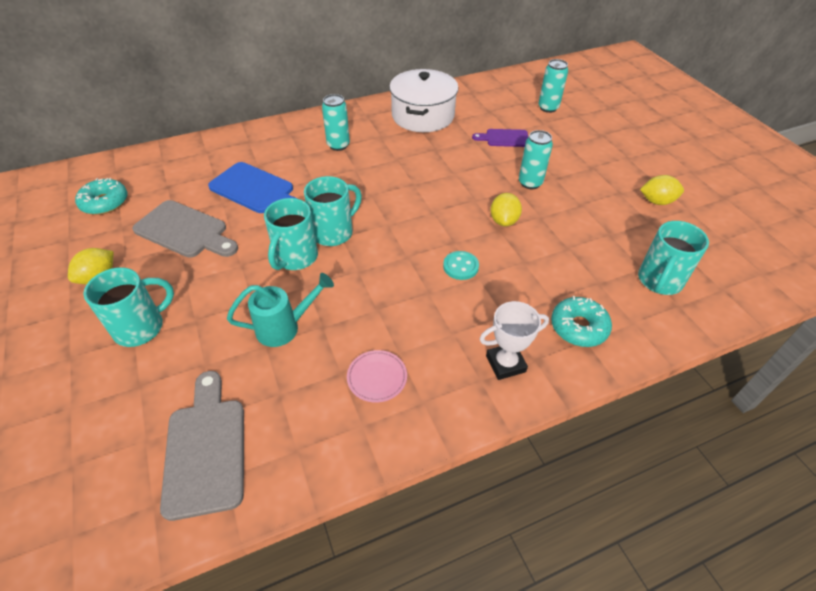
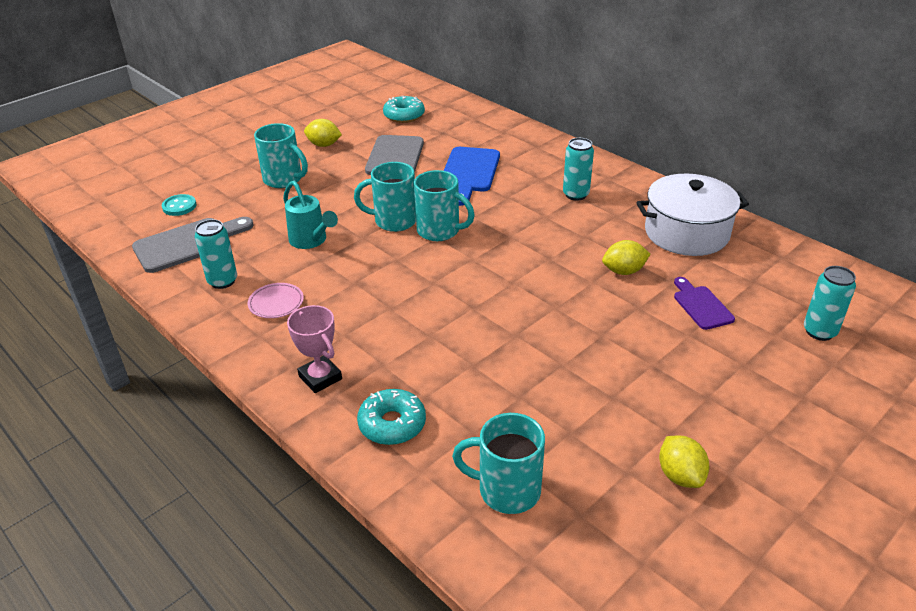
camera: 70 degrees right, 10 degrees down
turquoise button [443,251,479,280] -> turquoise button moved to [162,194,197,216]
white trophy [479,301,549,380] -> pink trophy [287,305,342,393]
yellow lemon [490,193,522,226] -> yellow lemon moved to [602,240,650,275]
turquoise can [519,130,553,189] -> turquoise can moved to [195,219,237,289]

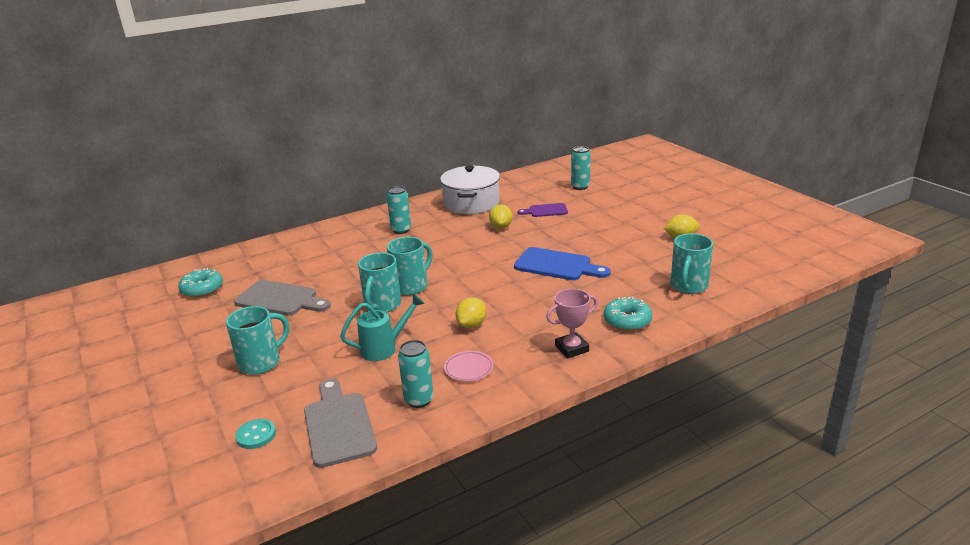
camera: 75 degrees left, 10 degrees down
yellow lemon [304,119,342,147] -> yellow lemon moved to [456,297,486,329]
blue cutting board [444,147,500,206] -> blue cutting board moved to [514,247,611,280]

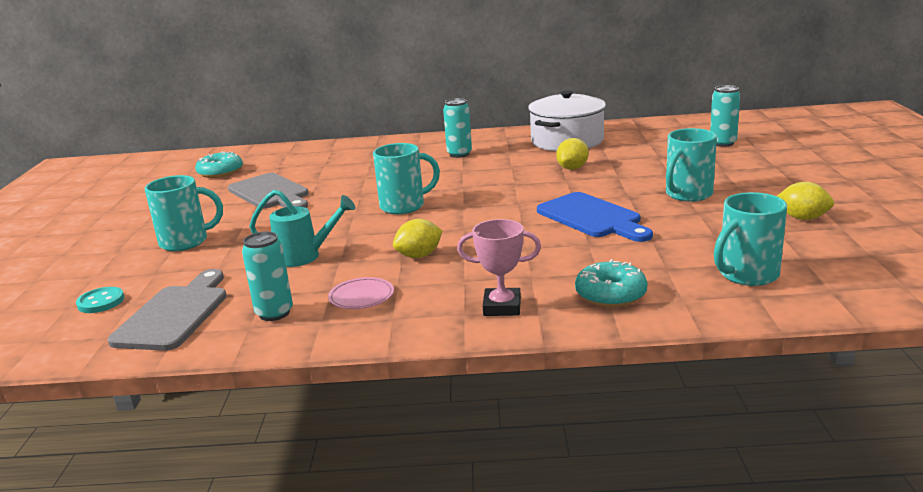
camera: 30 degrees right, 5 degrees down
turquoise mug [358,253,401,313] -> turquoise mug moved to [666,128,717,202]
purple cutting board [518,203,568,217] -> none

